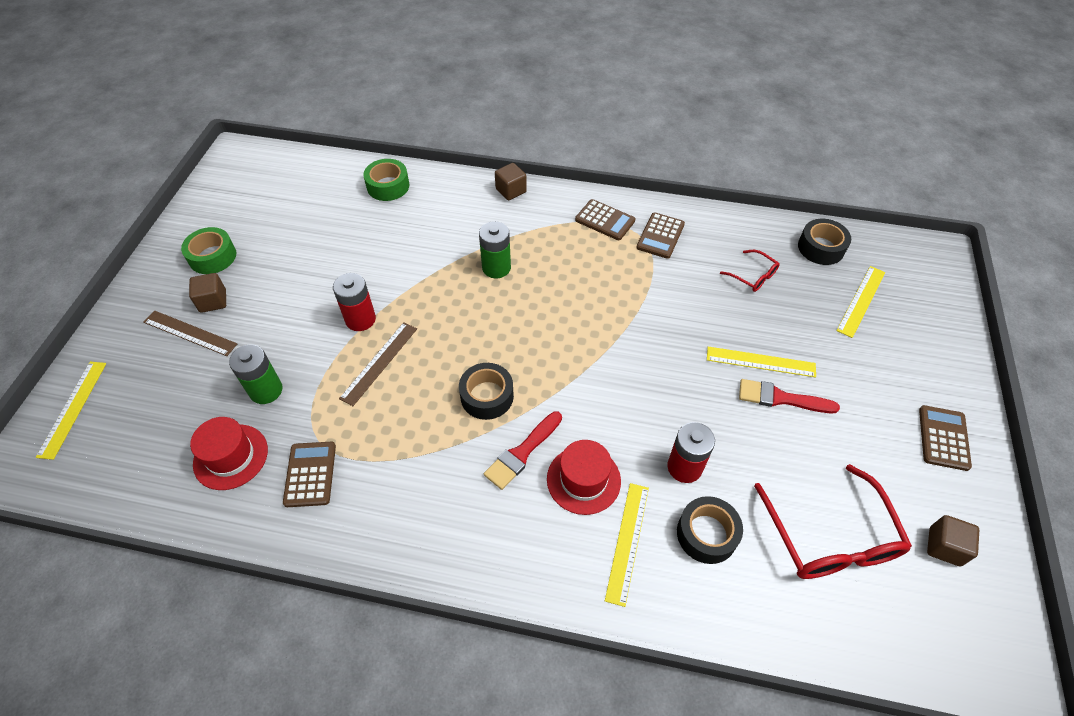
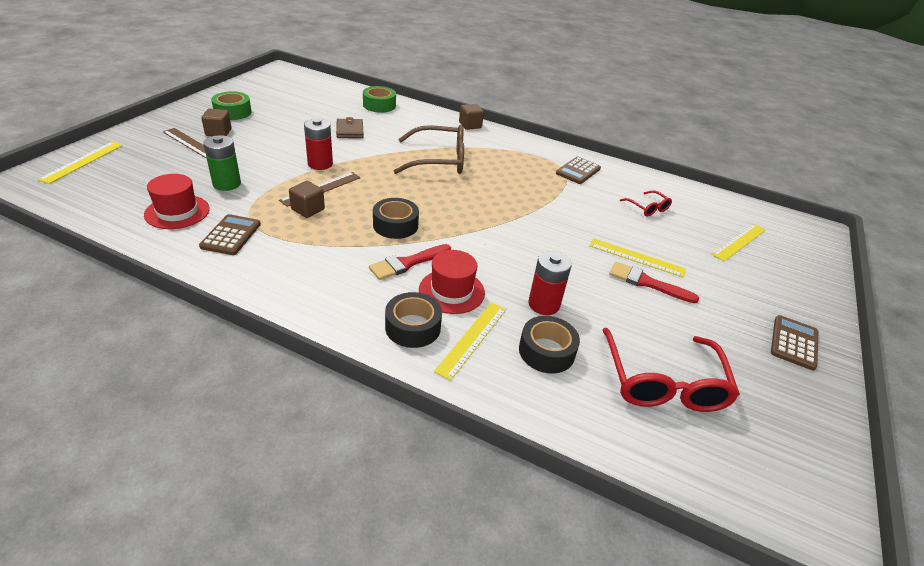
camera: 10 degrees right, 15 degrees down
green battery [479,221,511,278] -> brown glasses [394,125,464,174]
brown calculator [575,199,635,240] -> none
black tape [798,219,851,265] -> black tape moved to [385,292,442,348]
brown cube [927,515,979,566] -> brown cube moved to [289,181,325,218]
none -> brown wallet [336,117,364,138]

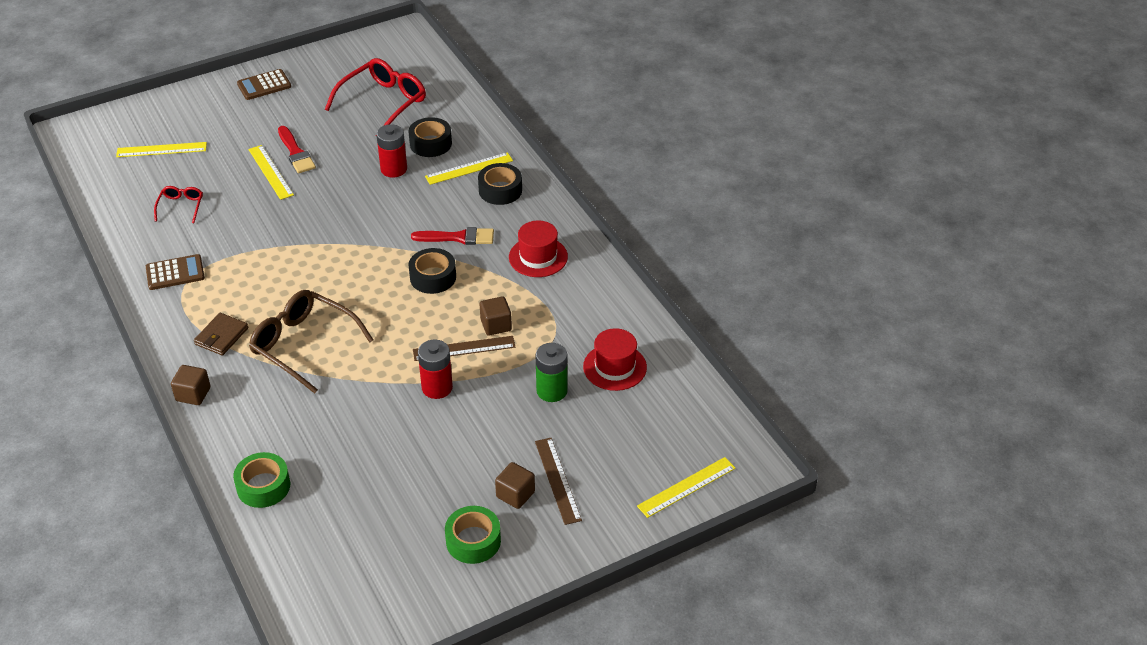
camera: 140 degrees left, 5 degrees up
brown calculator [199,214,261,255] -> none
brown wallet [336,117,364,138] -> brown wallet moved to [194,313,248,356]
red hat [419,250,485,314] -> red hat moved to [509,220,568,277]

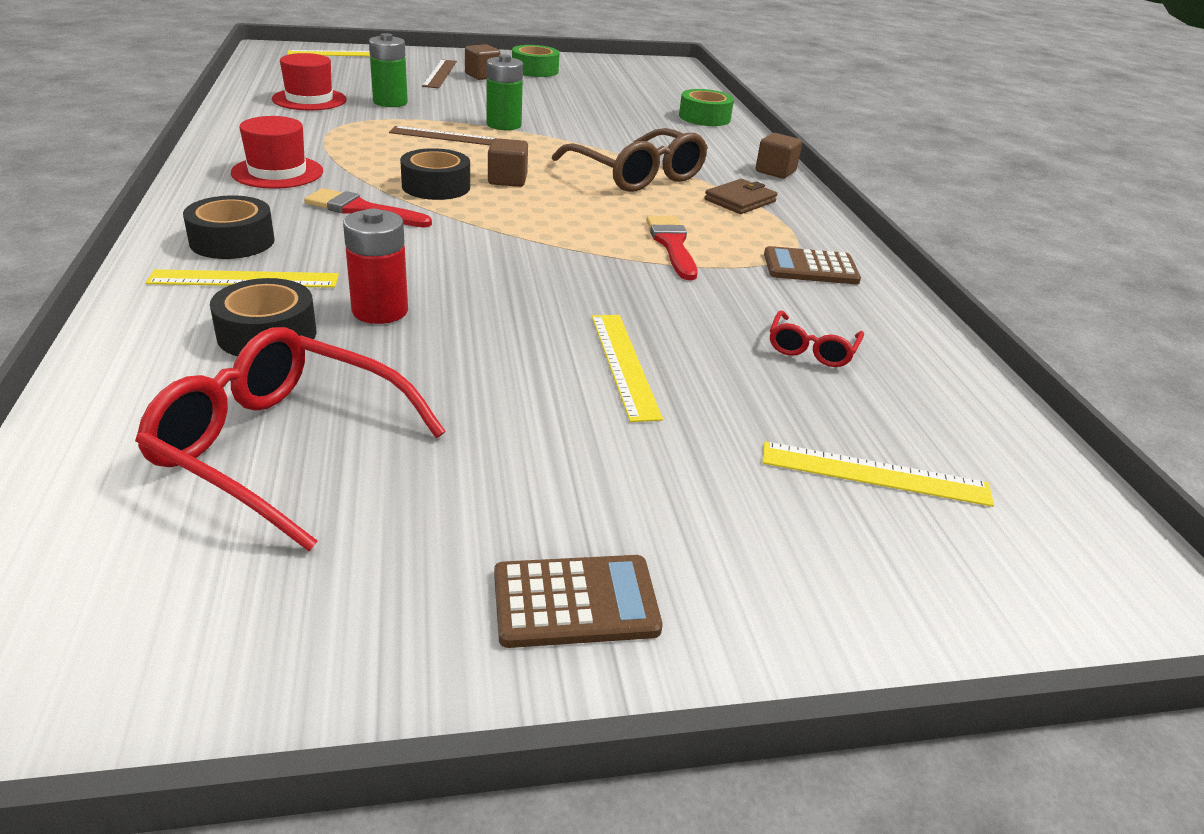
camera: 165 degrees left, 10 degrees down
red brush [278,126,316,173] -> red brush moved to [646,216,698,280]
red glasses [325,58,426,126] -> red glasses turned 60 degrees clockwise [135,327,445,551]
red battery [418,339,453,399] -> green battery [486,54,523,130]
brown cube [480,296,512,336] -> brown cube moved to [488,138,528,187]

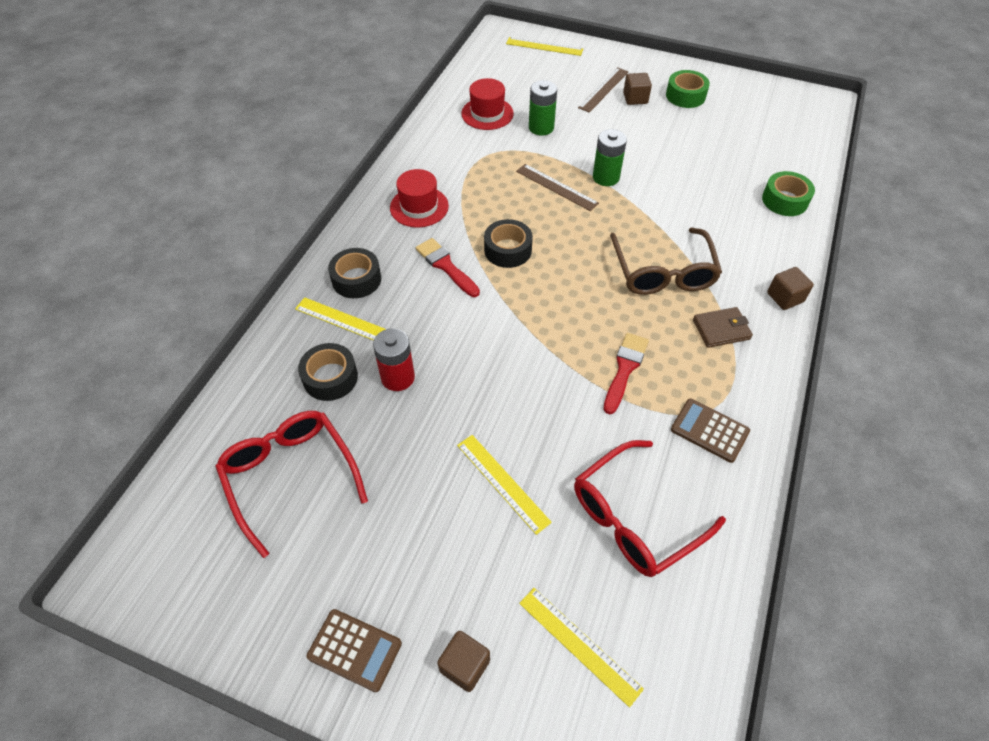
camera: 35 degrees right, 20 degrees up
brown cube [488,138,528,187] -> brown cube moved to [437,631,490,692]
yellow ruler [592,315,663,422] -> yellow ruler turned 60 degrees counterclockwise [457,435,552,535]
red glasses [770,311,864,367] -> red glasses [574,440,726,577], size x2.02

